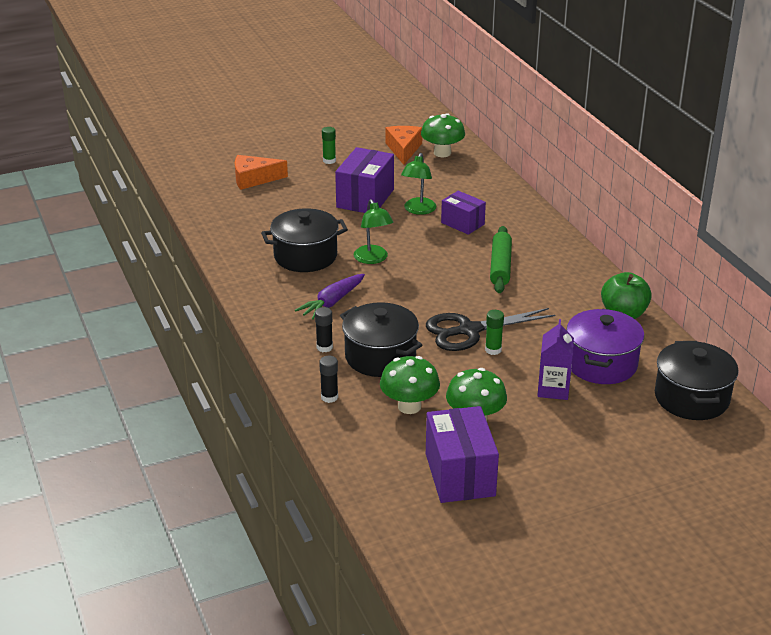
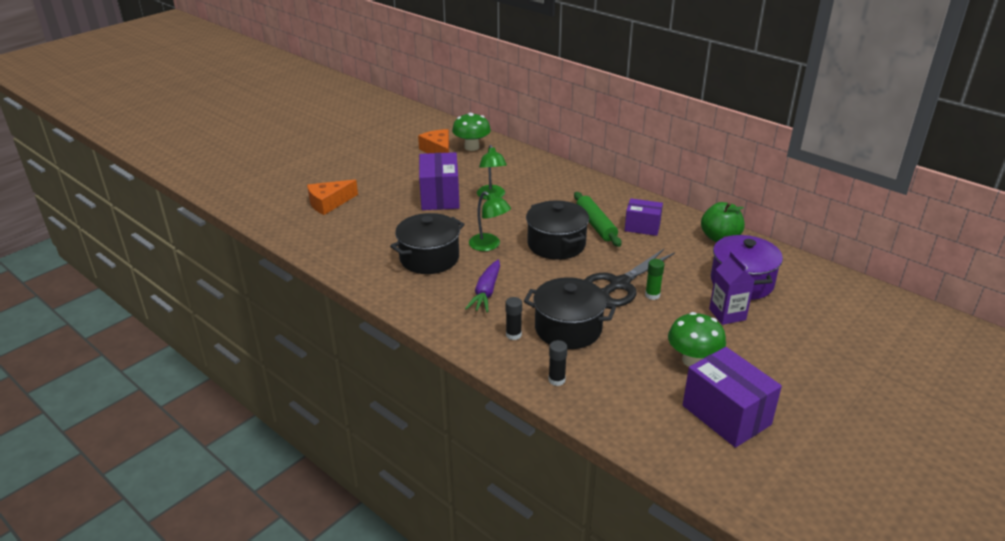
camera: 25 degrees left, 0 degrees up
green glue stick [322,127,336,164] -> none
green mushroom [380,356,440,414] -> none
purple box [441,191,486,235] -> purple box moved to [624,198,663,236]
black pot [655,341,739,420] -> black pot moved to [526,200,589,260]

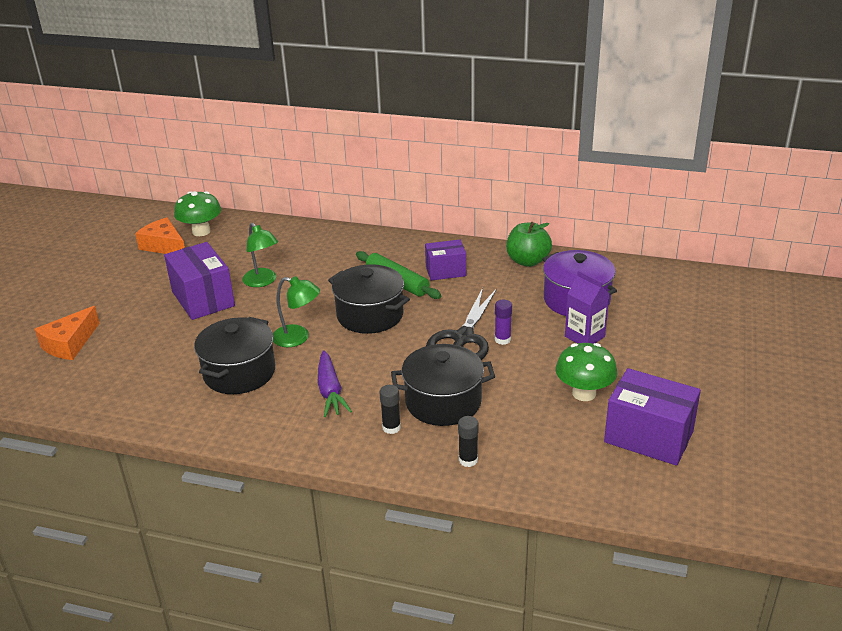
camera: 25 degrees left, 0 degrees up
green glue stick [645,259,664,300] -> purple glue stick [495,300,512,345]

